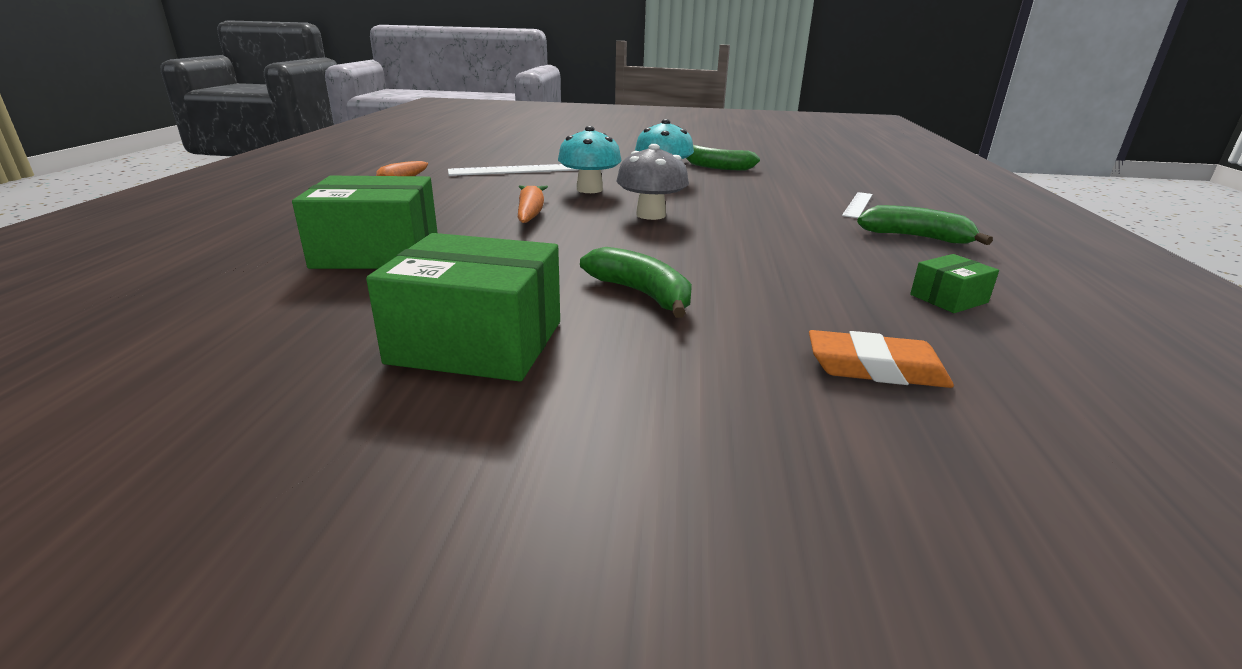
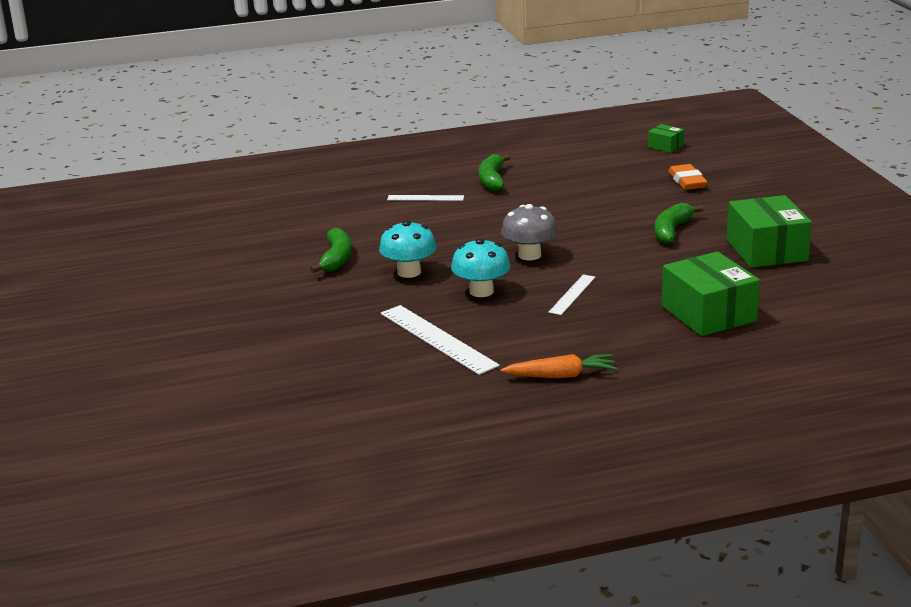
camera: 110 degrees left, 0 degrees up
orange carrot [518,185,548,223] -> white ruler [548,274,595,315]
green box [910,254,999,313] -> green box moved to [648,124,684,153]

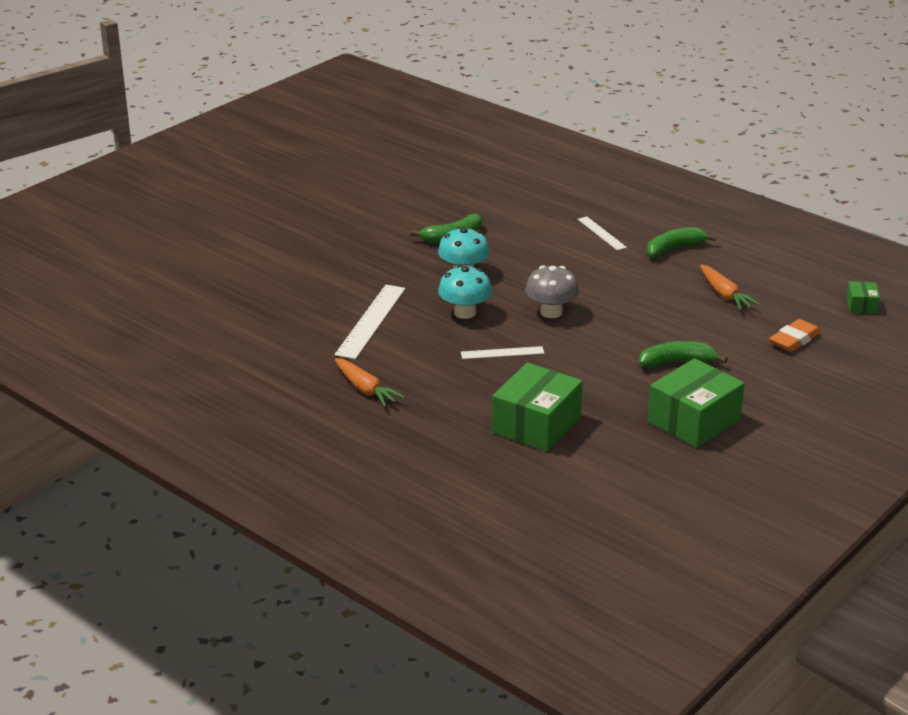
camera: 55 degrees right, 5 degrees up
none -> orange carrot [700,265,760,310]

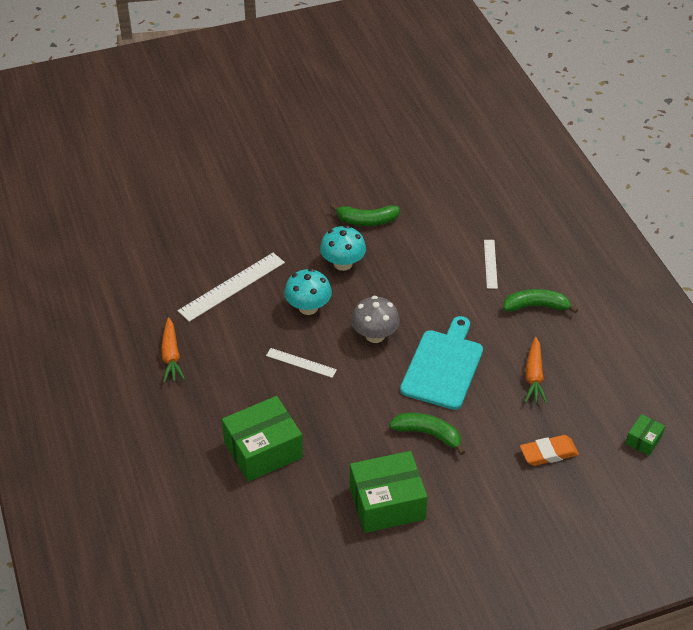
camera: 30 degrees right, 15 degrees up
none -> turquoise cutting board [400,316,483,410]

